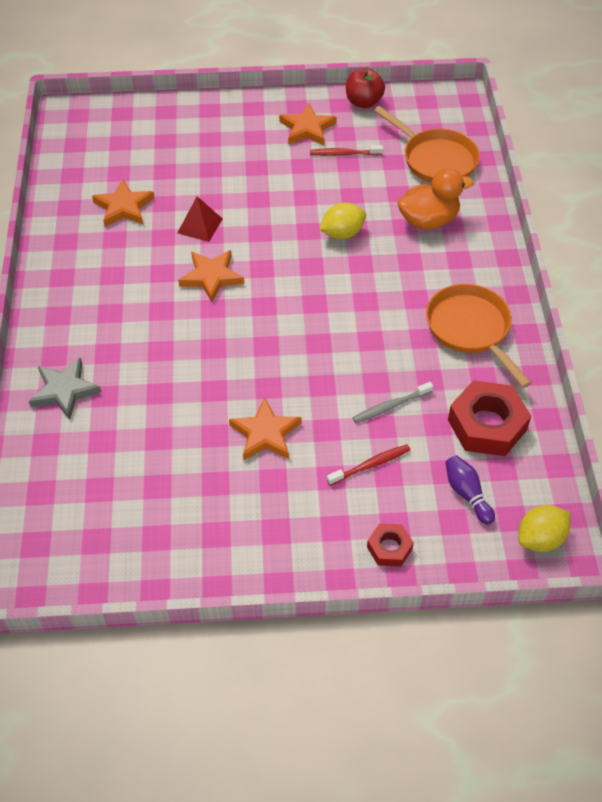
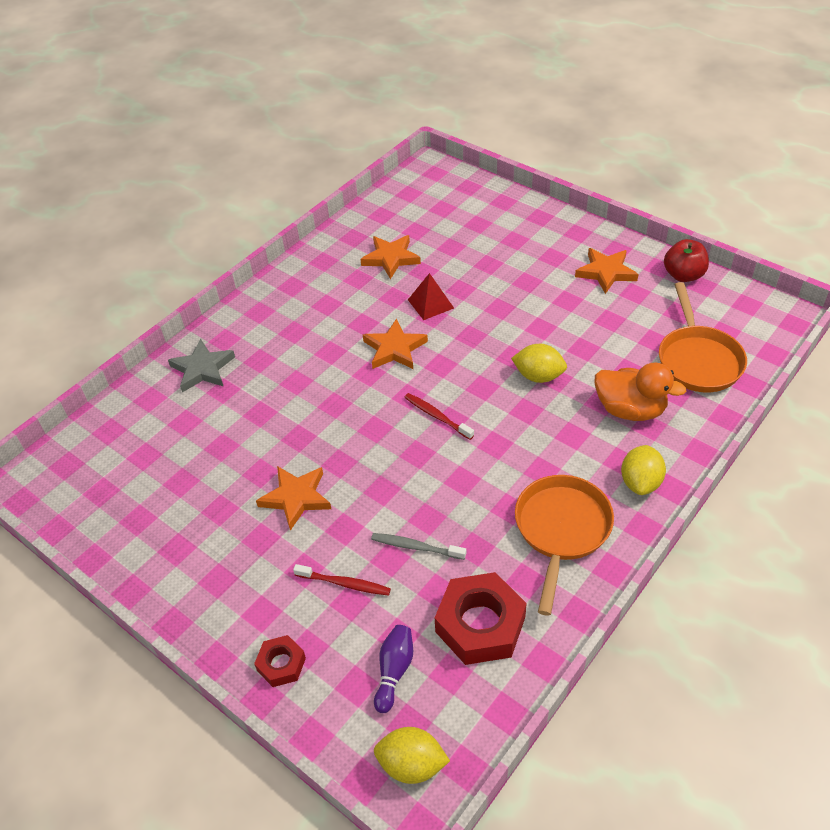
camera: 45 degrees right, 5 degrees down
red toothbrush [310,145,383,156] -> red toothbrush moved to [404,393,474,440]
none -> yellow lemon [621,445,666,495]

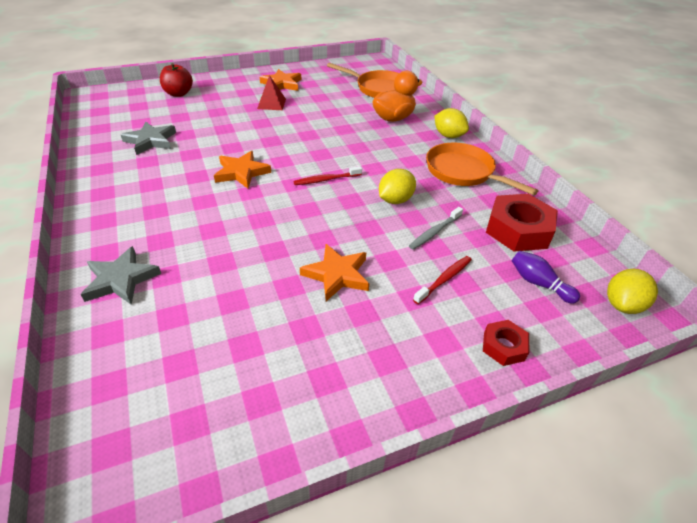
camera: 65 degrees left, 5 degrees down
orange star [360,235,421,279] -> grey star [121,122,176,155]
red pyramid [408,273,454,320] -> red pyramid moved to [257,75,286,110]
yellow lemon [511,344,567,383] -> yellow lemon moved to [379,169,416,204]
red apple [664,239,709,282] -> red apple moved to [160,63,193,97]

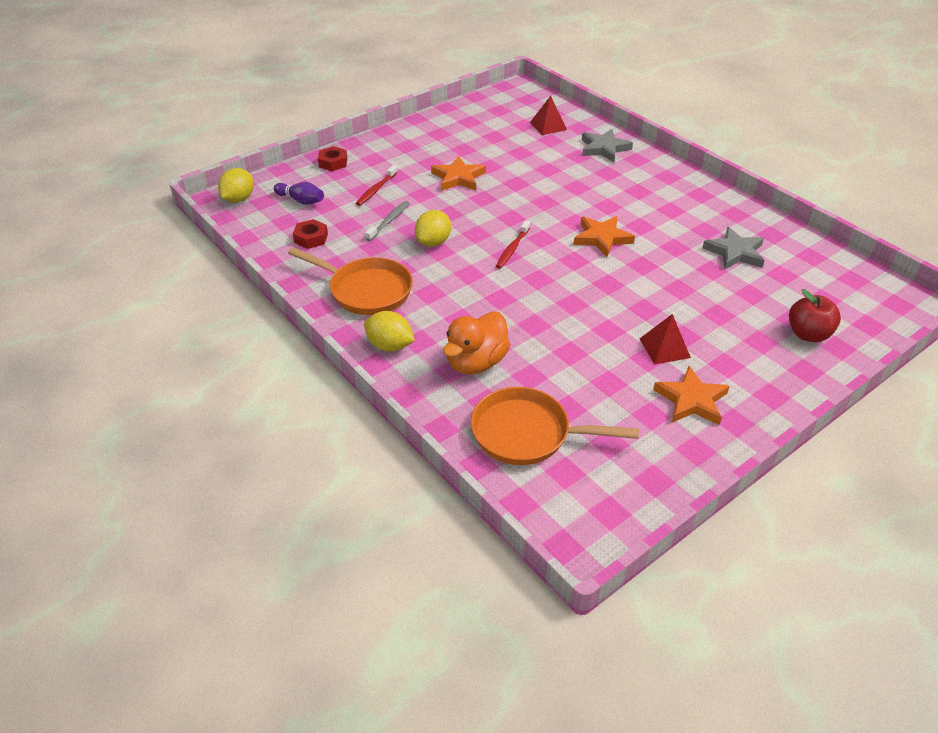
camera: 165 degrees right, 0 degrees up
red toothbrush [293,166,362,185] -> red toothbrush turned 150 degrees clockwise [496,220,530,269]
red nut [486,194,558,252] -> red nut [293,219,328,249], size x0.53
none -> red pyramid [530,96,567,135]

